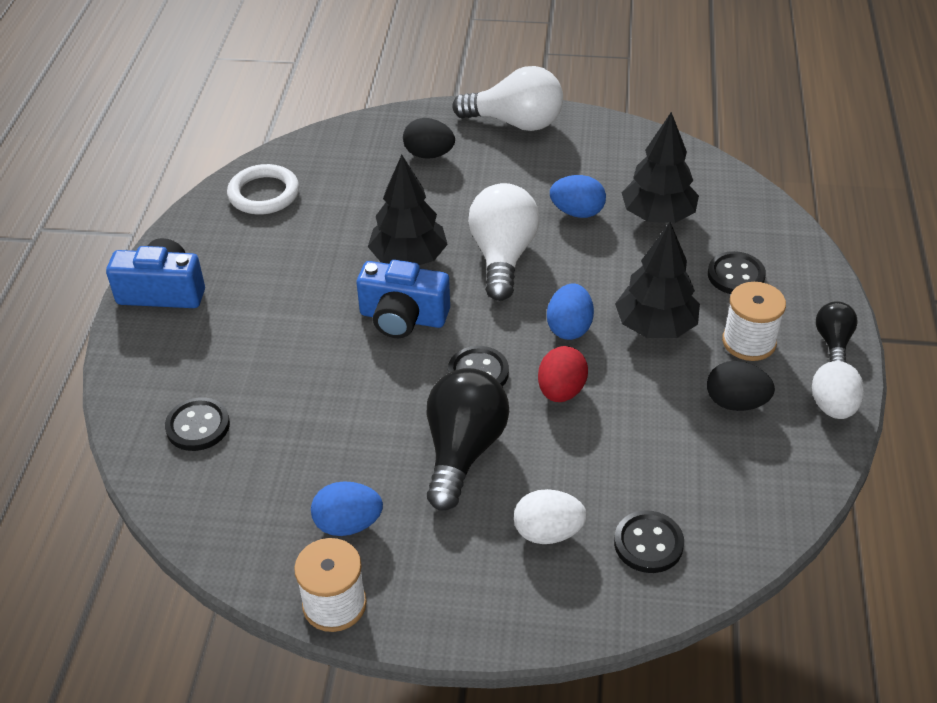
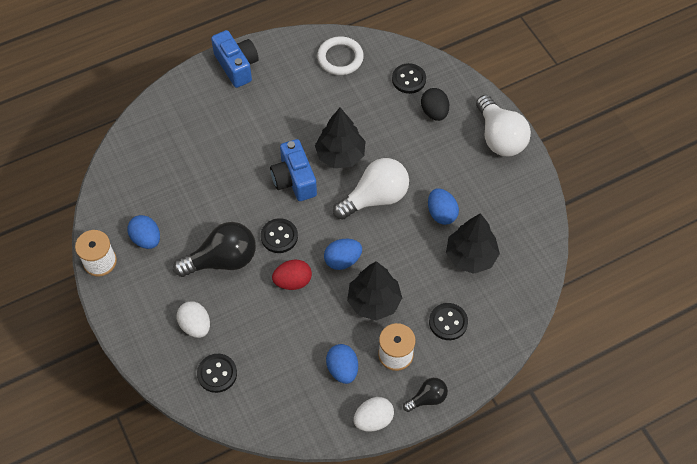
camera: 55 degrees right, 15 degrees up
black button [165,397,230,451] -> black button moved to [392,63,426,94]
black egg [707,361,775,411] -> blue egg [326,344,358,384]

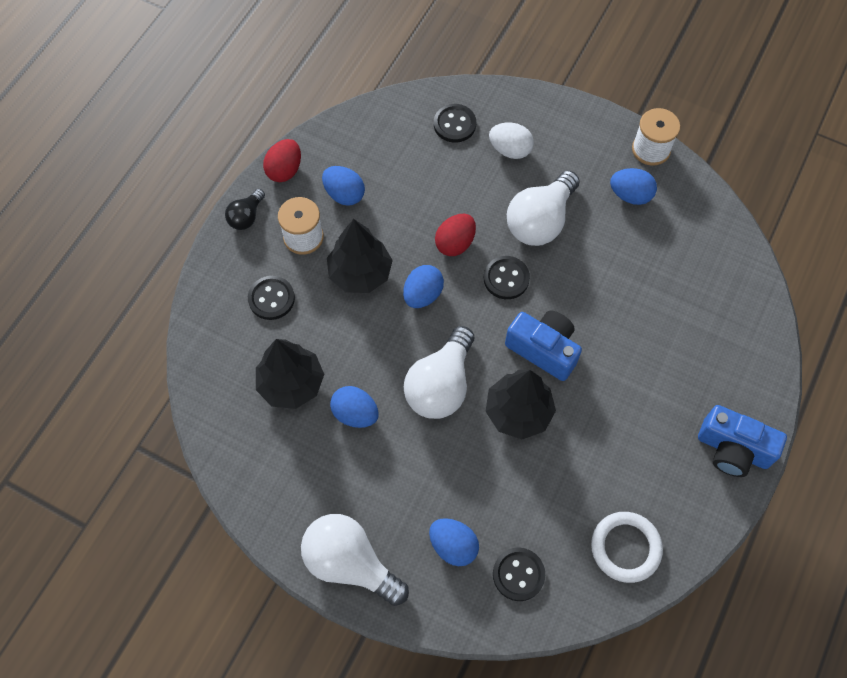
camera: 145 degrees right, 5 degrees up
black light bulb [173,222,256,277] -> white light bulb [507,171,580,246]
white egg [354,397,394,432] -> red egg [263,139,301,182]
black egg [421,88,449,121] -> blue egg [429,518,479,566]

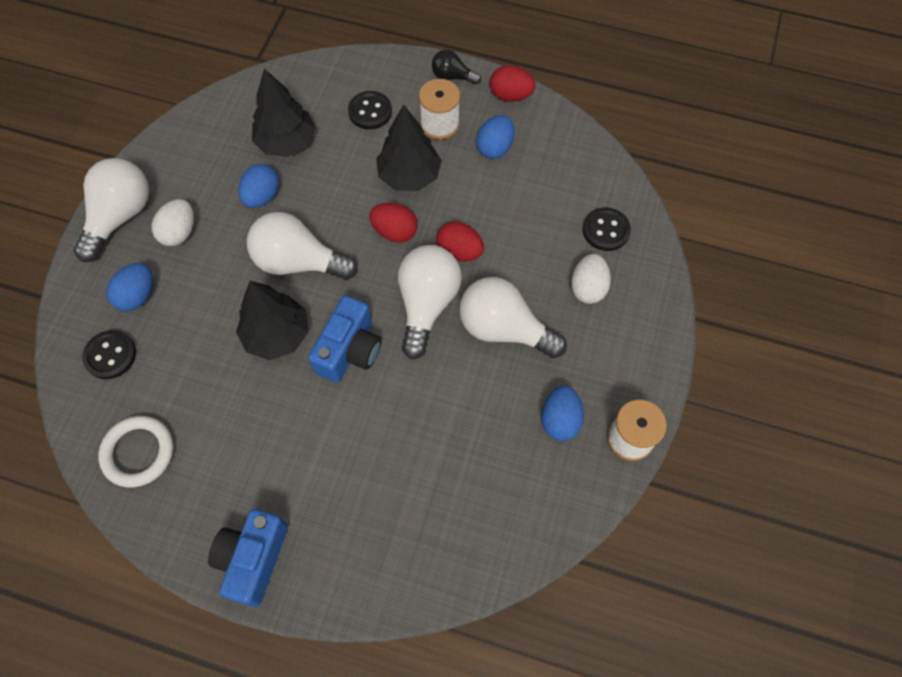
camera: 80 degrees right, 0 degrees up
blue egg [403,265,444,308] -> red egg [369,203,418,243]
black button [484,256,530,299] -> white light bulb [398,245,462,360]
none -> white egg [151,199,194,246]

